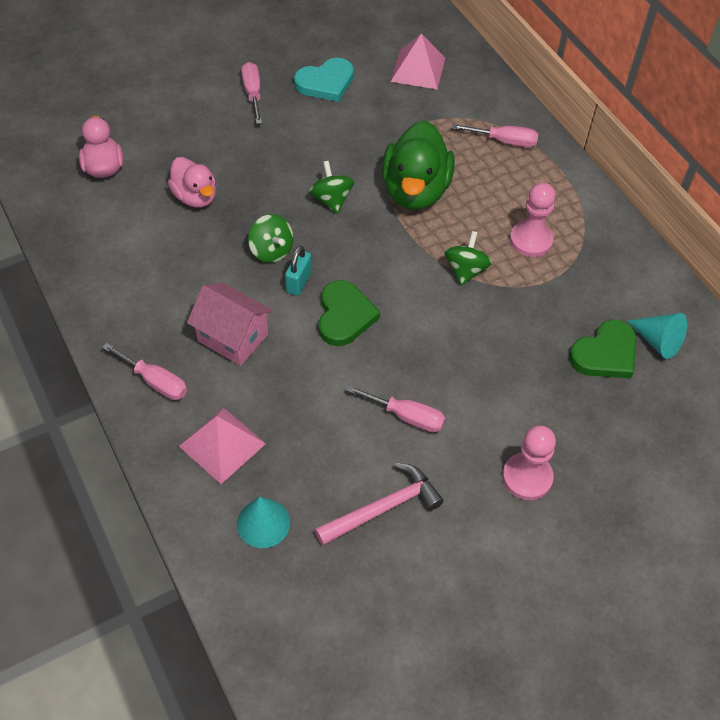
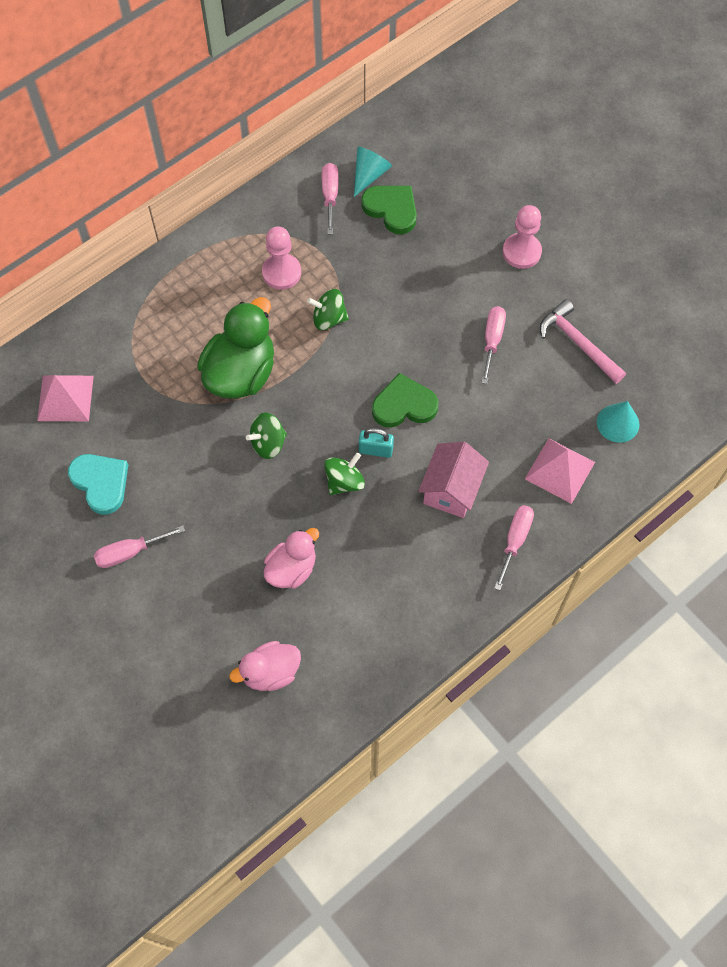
camera: 100 degrees left, 10 degrees up
green duck [382,120,455,210] -> green duck turned 60 degrees counterclockwise [197,297,274,399]
pink screwdriver [452,124,538,147] -> pink screwdriver moved to [322,163,339,234]

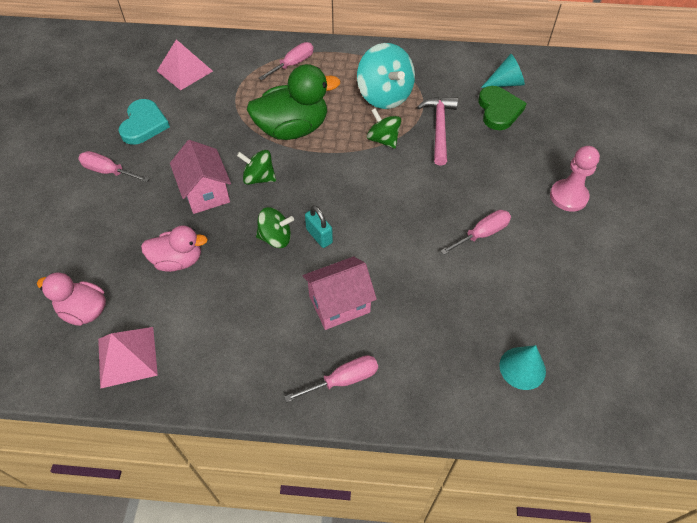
camera: 45 degrees right, 10 degrees down
pink pawn [262,226,301,290] -> turquoise spinning top [357,43,415,109]
pink screwdriver [322,163,339,234] -> pink screwdriver moved to [259,42,314,80]
green heart [372,373,438,428] -> none
pink pyramid [525,438,595,504] -> pink pyramid moved to [98,327,158,389]
pink hammer [540,299,626,384] -> pink hammer moved to [417,97,458,166]
none -> pink house [170,140,231,214]

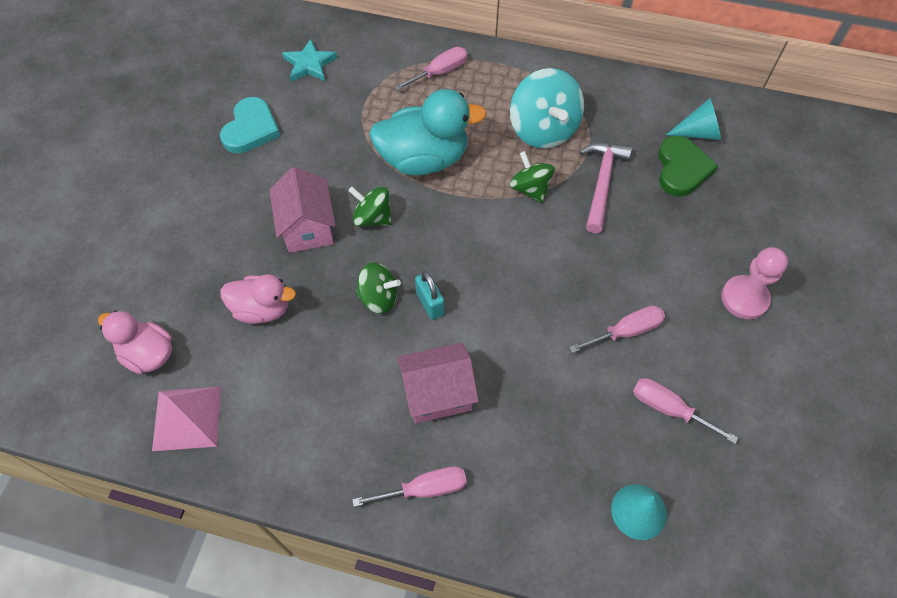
camera: 10 degrees right, 5 degrees up
pink screwdriver [78,151,149,182] -> pink screwdriver moved to [633,378,738,444]
pink pyramid [157,39,213,90] -> turquoise star [282,39,337,82]
green duck [247,64,340,140] -> turquoise duck [369,89,487,176]

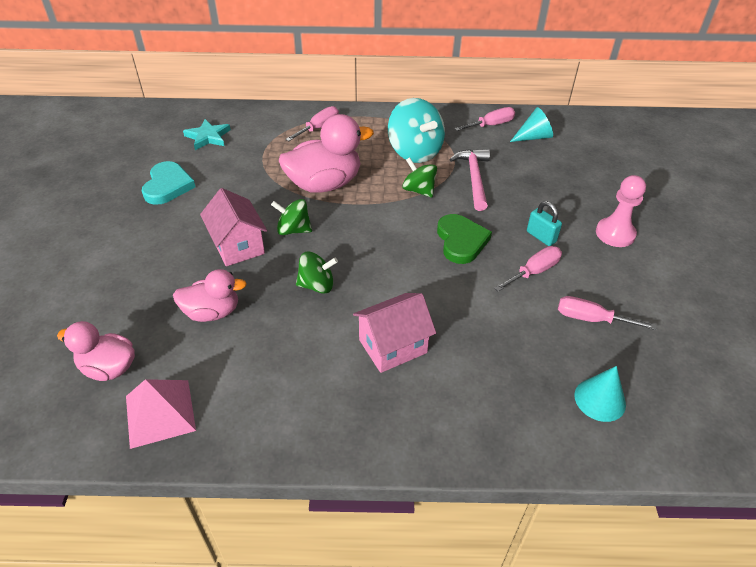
camera: 15 degrees left, 15 degrees down
pink screwdriver [352,466,467,507] -> pink screwdriver moved to [454,107,515,131]
turquoise duck [369,89,487,176] -> pink duck [279,114,374,193]
turquoise padlock [415,271,444,320] -> turquoise padlock moved to [527,201,562,246]
green heart [658,136,718,197] -> green heart moved to [437,214,492,264]

